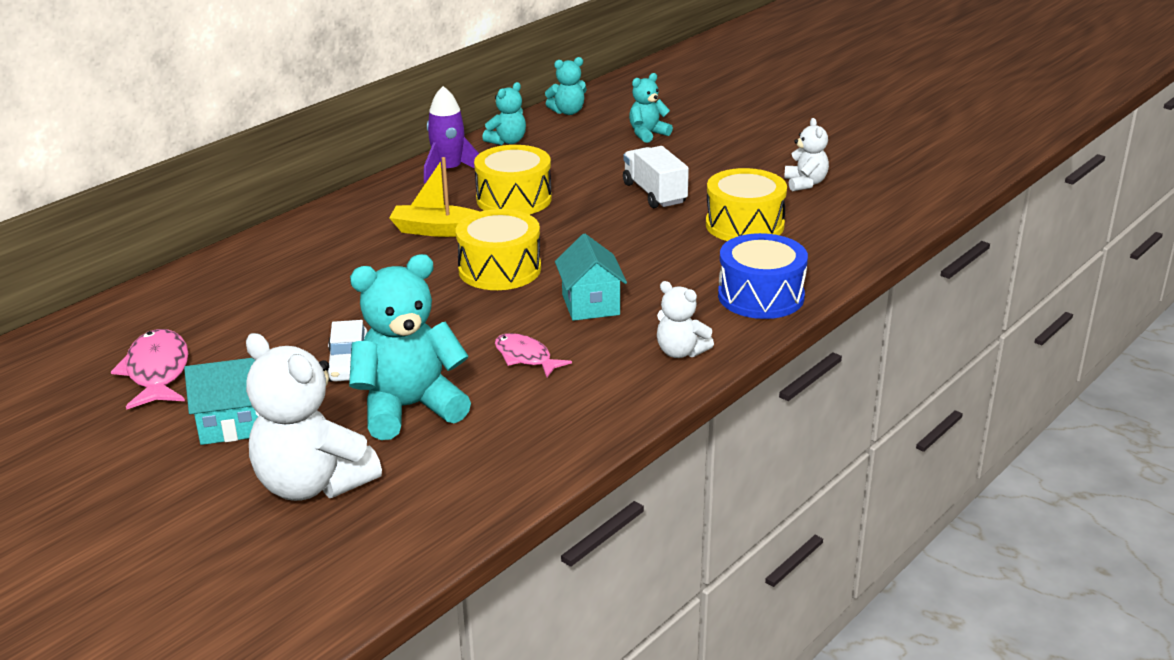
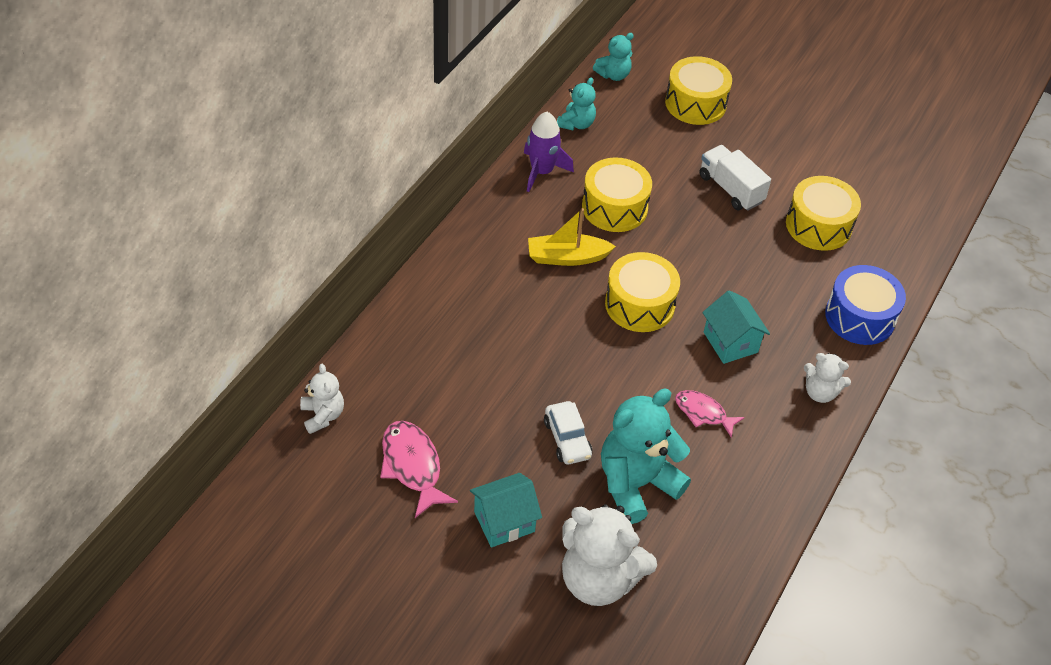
camera: 15 degrees left, 20 degrees up
turquoise teddy bear [629,73,673,143] -> yellow drum [665,56,732,125]
white teddy bear [784,118,829,191] -> white teddy bear moved to [300,364,344,434]

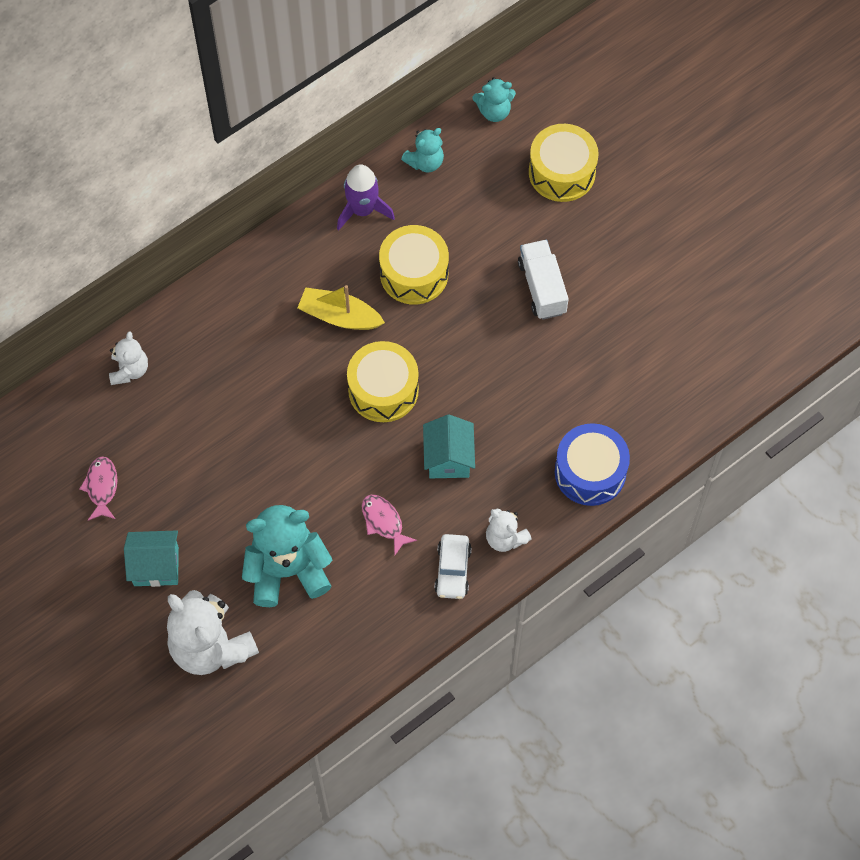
camera: 25 degrees right, 15 degrees up
white teddy bear [300,364,344,434] -> white teddy bear moved to [109,331,148,385]
pink fish [380,421,458,518] -> pink fish [80,456,117,520], size x0.66
white car [544,401,592,464] -> white car moved to [434,534,472,599]
yellow drum [786,176,861,251] -> none

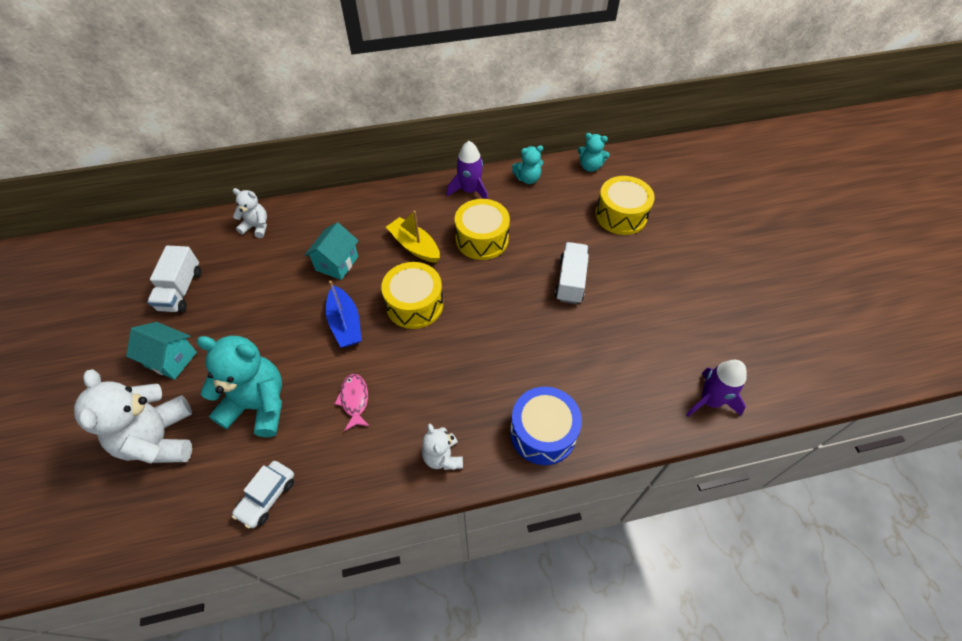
camera: 25 degrees right, 10 degrees down
pink fish [80,456,117,520] -> white truck [147,246,201,313]
white teddy bear [109,331,148,385] -> white teddy bear turned 105 degrees counterclockwise [232,188,267,238]
turquoise house [423,415,475,478] -> turquoise house moved to [305,222,358,280]
white car [434,534,472,599] -> white car moved to [232,461,294,528]
none -> blue boat [326,281,362,347]
none -> purple rocket [686,360,747,417]

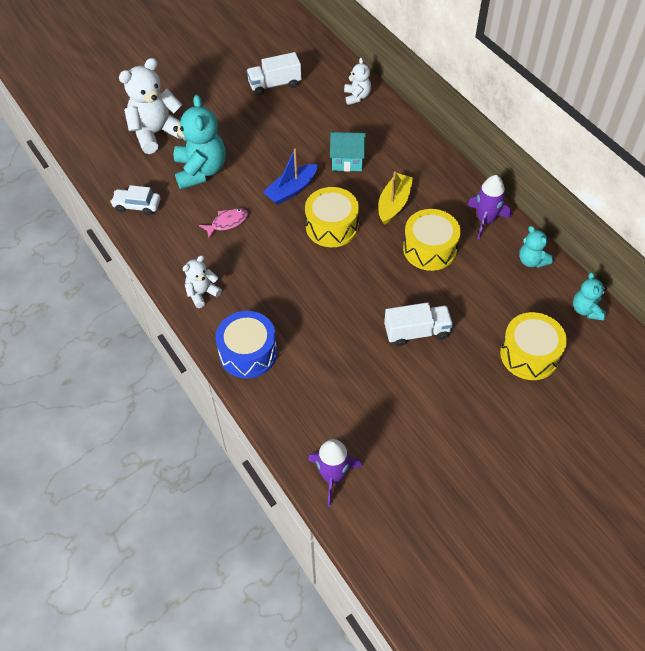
camera: 70 degrees right, 0 degrees up
turquoise house [126,322,197,380] -> none

